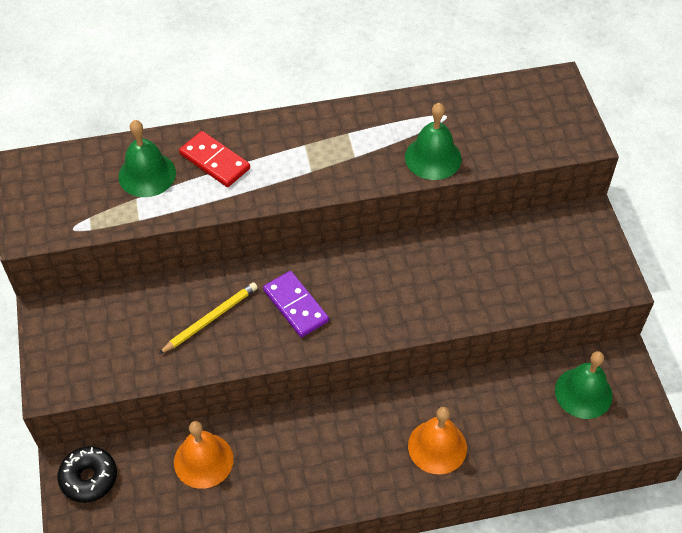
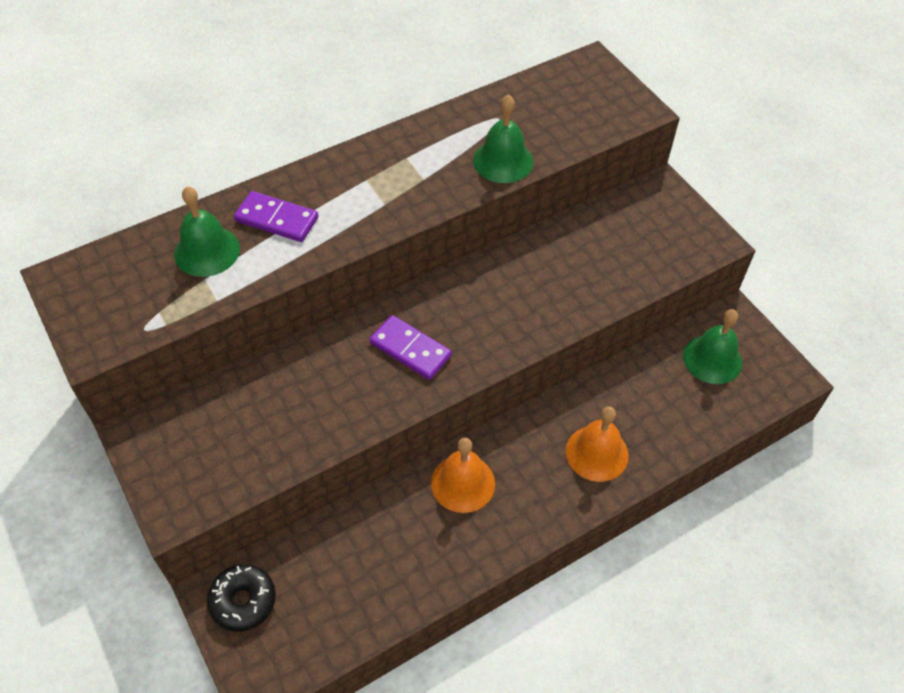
camera: 20 degrees left, 0 degrees up
yellow pencil [159,282,258,354] -> none
orange bell [174,421,234,489] -> orange bell moved to [431,438,495,513]
red domino [179,131,250,187] -> purple domino [234,191,318,242]

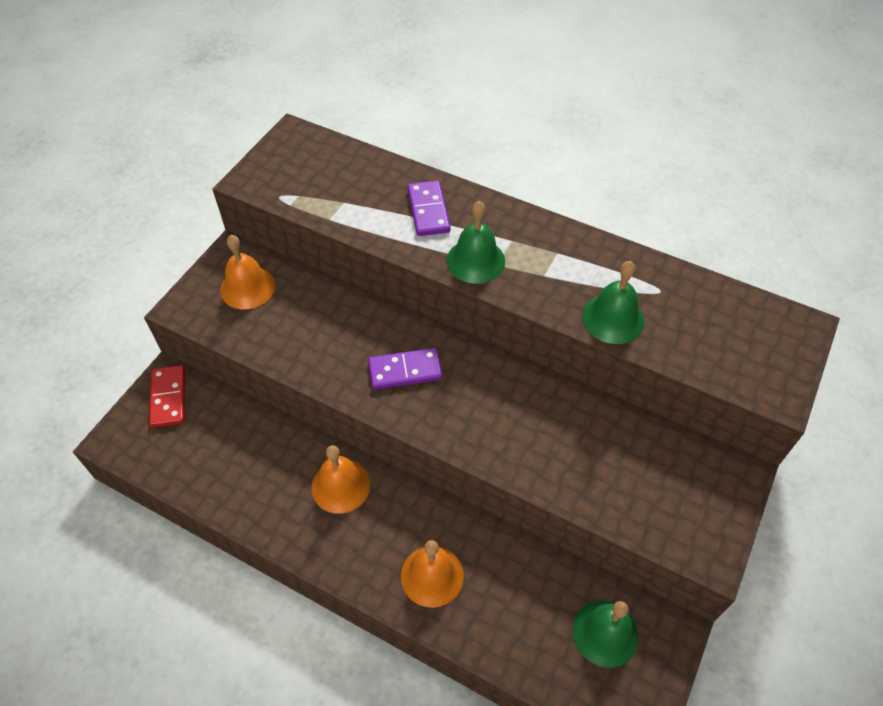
camera: 60 degrees right, 0 degrees up
green bell [174,187,240,277] -> green bell moved to [447,201,505,284]
black donut [207,564,276,632] -> red domino [149,365,185,427]
purple domino [370,315,452,380] -> purple domino turned 75 degrees clockwise [368,348,443,389]
none -> orange bell [220,235,275,309]

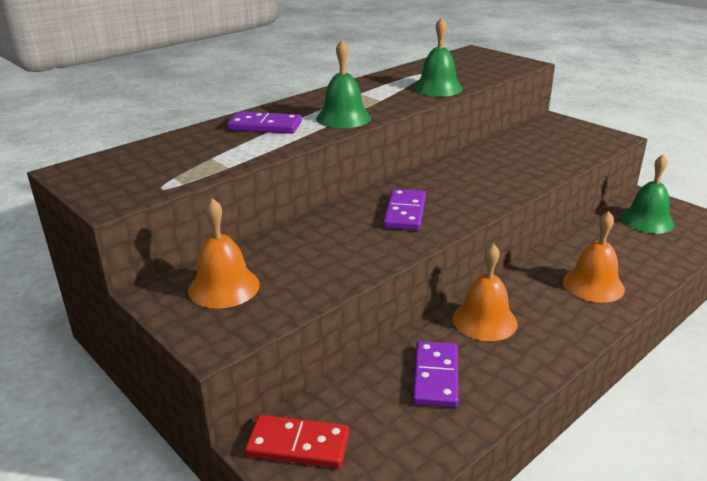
camera: 70 degrees left, 25 degrees down
none -> purple domino [413,341,458,408]

